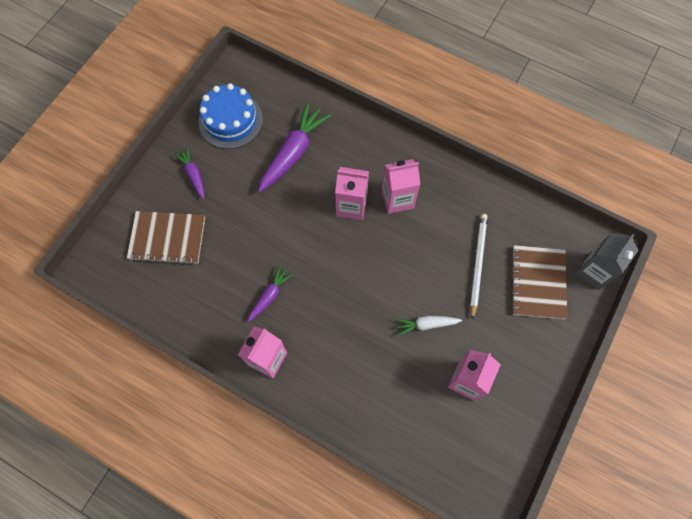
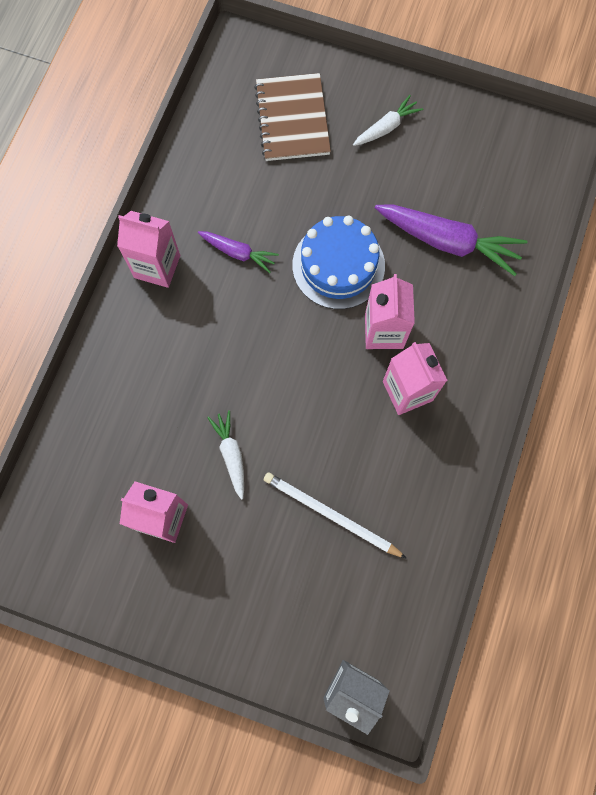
camera: 80 degrees right, 5 degrees up
purple carrot [174,147,204,199] -> white carrot [353,95,423,146]
blue cake [198,83,263,149] -> blue cake moved to [293,216,385,309]
white pencil [470,214,488,320] -> white pencil turned 150 degrees counterclockwise [264,472,407,559]
brown notebook [511,245,567,319] -> none

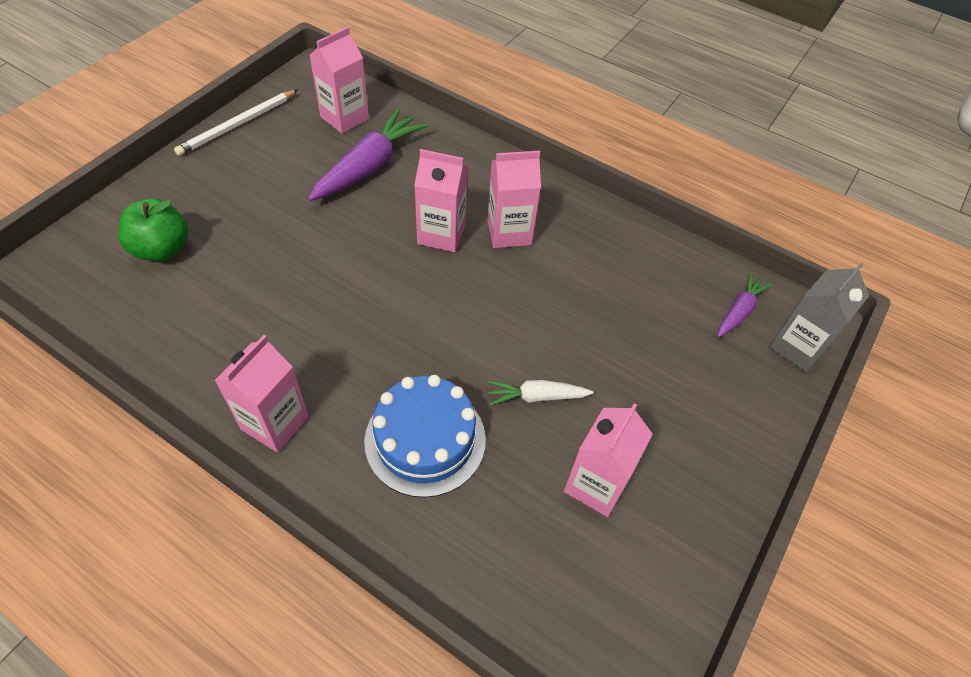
camera: 80 degrees left, 20 degrees down
purple carrot [198,231,279,273] -> purple carrot moved to [717,272,772,337]
brown notebook [254,73,331,161] -> green apple [118,198,189,261]
white pencil [264,472,407,559] -> white pencil moved to [174,90,298,156]
blue cake [293,216,385,309] -> blue cake moved to [364,375,486,498]
white carrot [353,95,423,146] -> none
none -> pink carton [310,27,369,134]

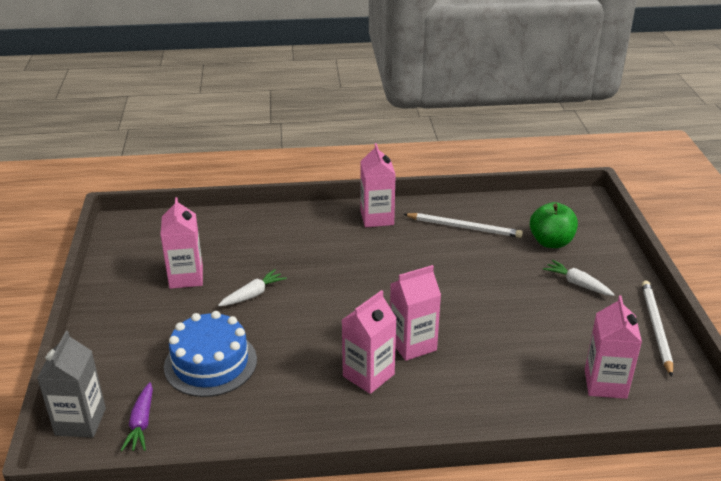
camera: 145 degrees right, 20 degrees down
purple carrot [308,109,428,201] -> none
blue cake [364,375,486,498] -> blue cake moved to [164,311,257,397]
none -> white pencil [404,213,523,238]
none -> white carrot [543,260,615,296]

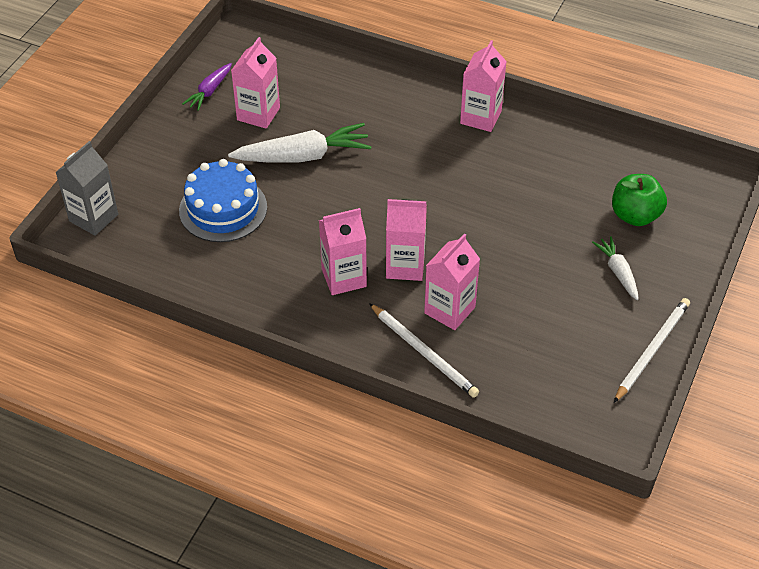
camera: 30 degrees right, 15 degrees up
purple carrot [120,382,153,451] -> purple carrot moved to [182,63,232,111]
white carrot [218,269,287,306] -> white carrot [228,123,372,163], size x1.82
white pencil [404,213,523,238] -> white pencil moved to [369,303,479,398]
pink carton [585,295,642,399] -> pink carton moved to [424,234,480,330]

